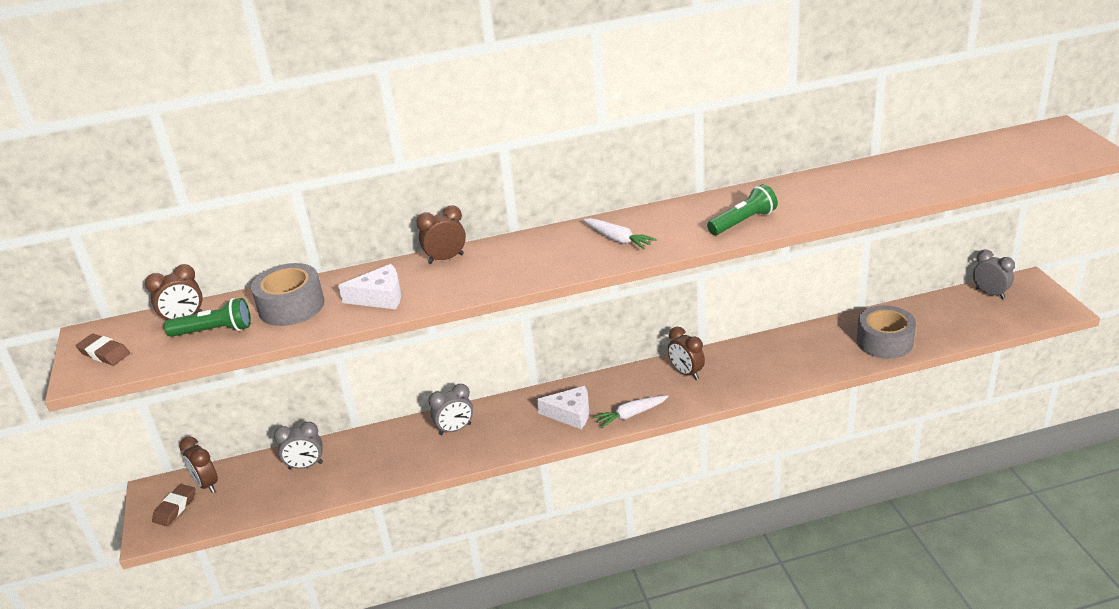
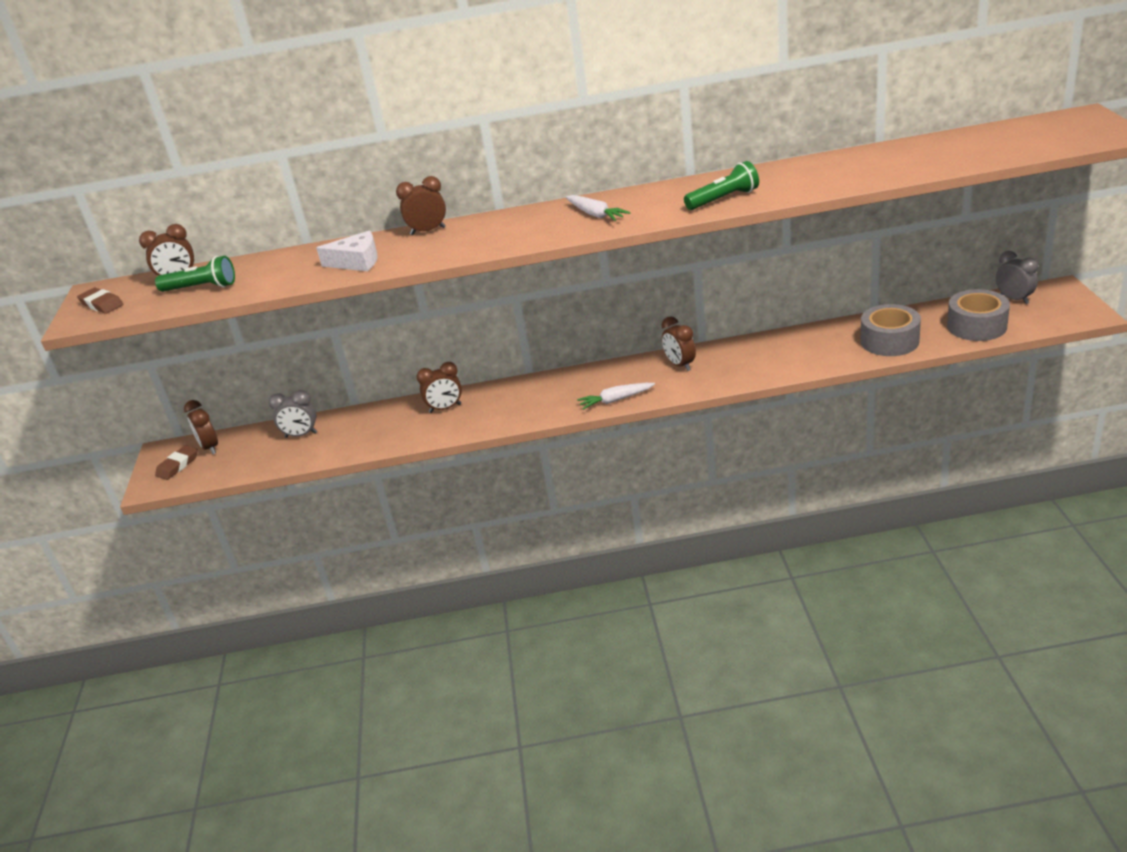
camera: 10 degrees right, 0 degrees up
grey tape [251,263,324,326] -> grey tape moved to [947,289,1010,341]
grey clock [428,384,473,435] -> brown clock [417,362,462,413]
white cheese [537,386,589,429] -> none

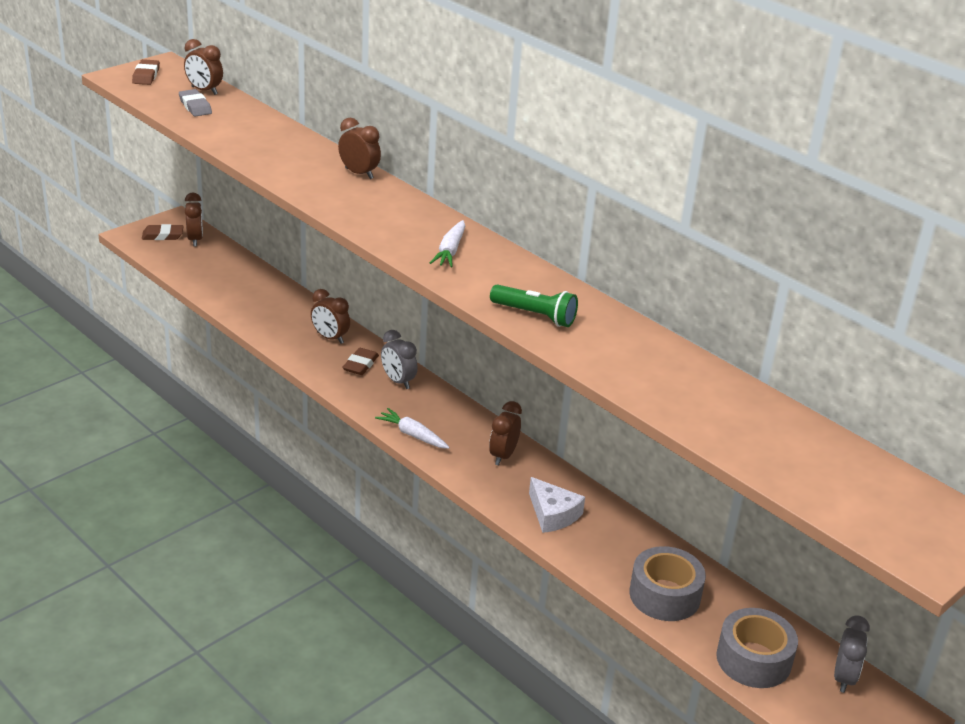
camera: 45 degrees right, 0 degrees up
green flashlight [155,256,235,292] -> grey eraser [179,89,212,117]
brown clock [184,400,218,454] -> brown clock turned 150 degrees clockwise [185,192,203,247]
grey clock [269,390,317,438] -> grey clock moved to [381,330,418,389]
white cheese [316,231,378,271] -> white cheese moved to [529,477,585,533]
none -> brown eraser [342,348,379,375]

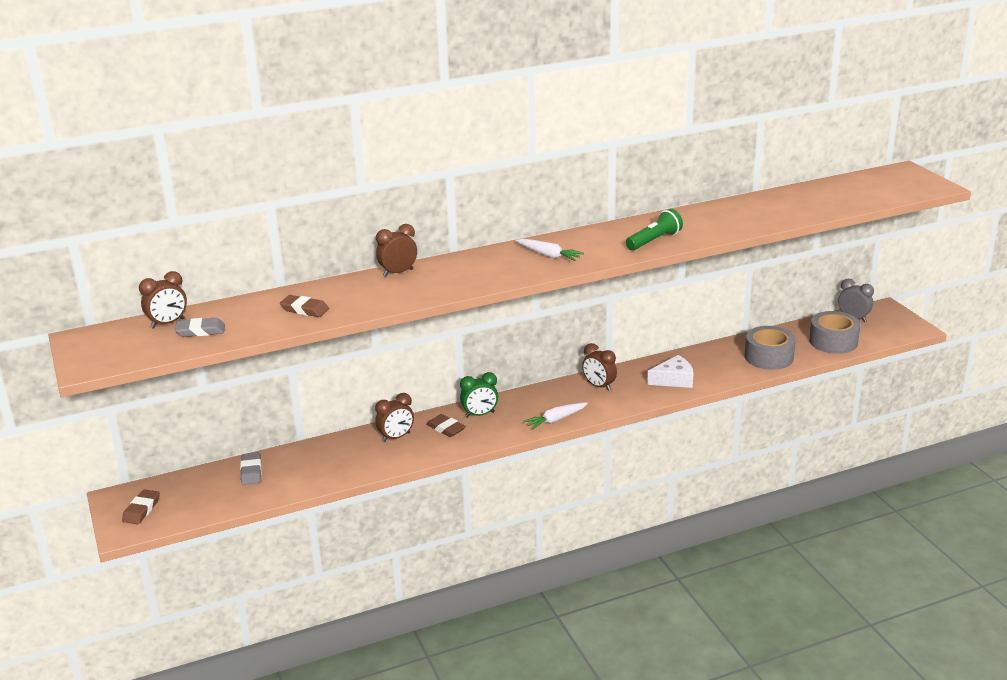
camera: 65 degrees left, 5 degrees down
brown eraser [132,59,160,85] -> brown eraser moved to [280,295,329,317]
brown clock [185,192,203,247] -> none
grey clock [381,330,418,389] -> green clock [460,372,498,418]
none -> grey eraser [240,452,262,485]

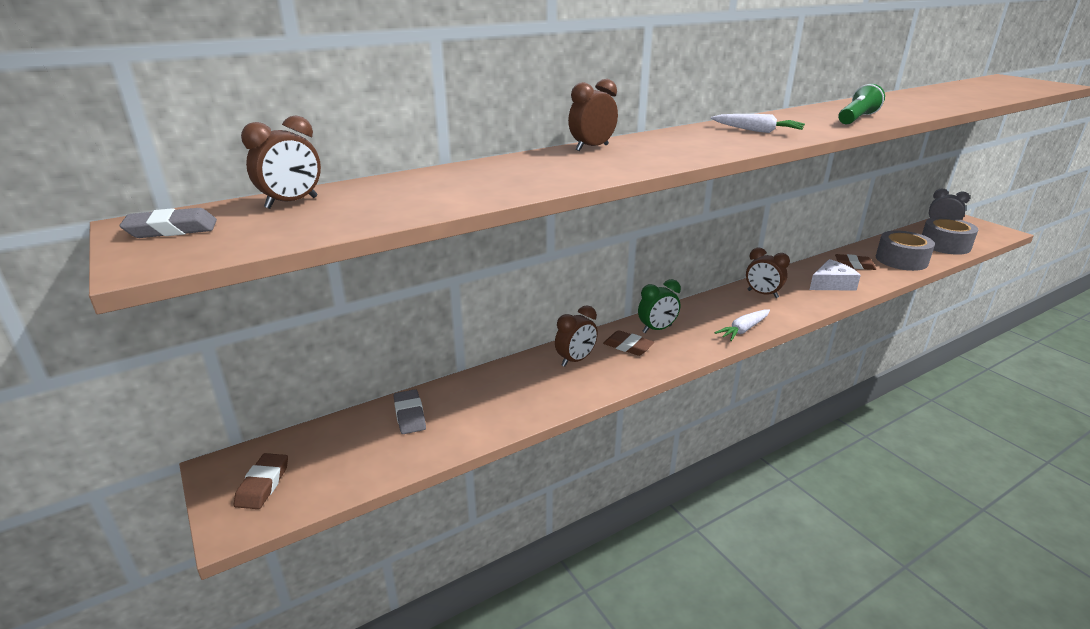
camera: 10 degrees left, 0 degrees up
grey eraser [175,318,225,337] -> grey eraser moved to [119,208,217,238]
brown eraser [280,295,329,317] -> brown eraser moved to [835,254,876,270]

